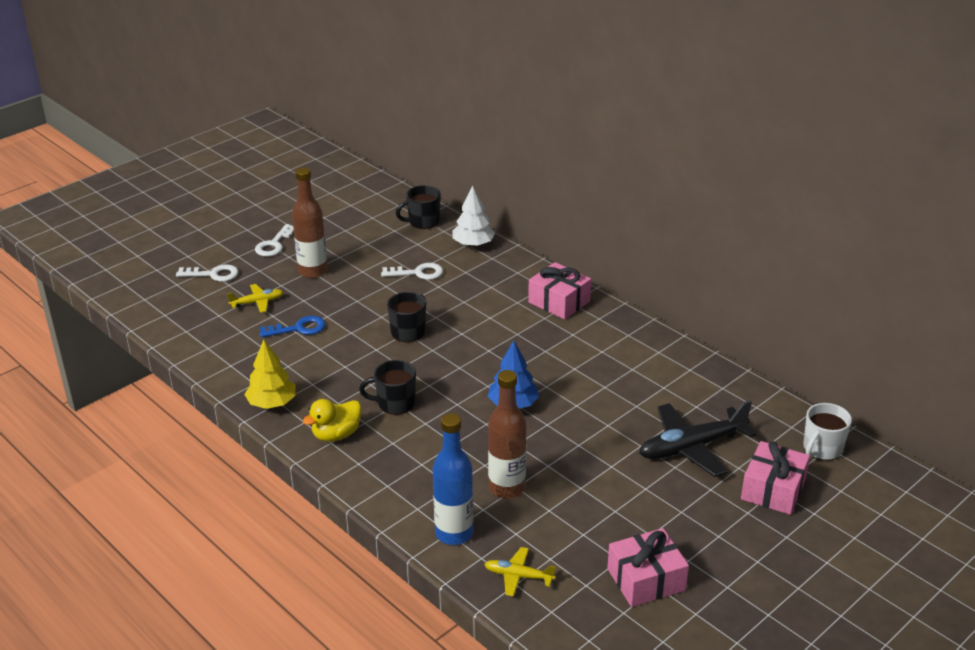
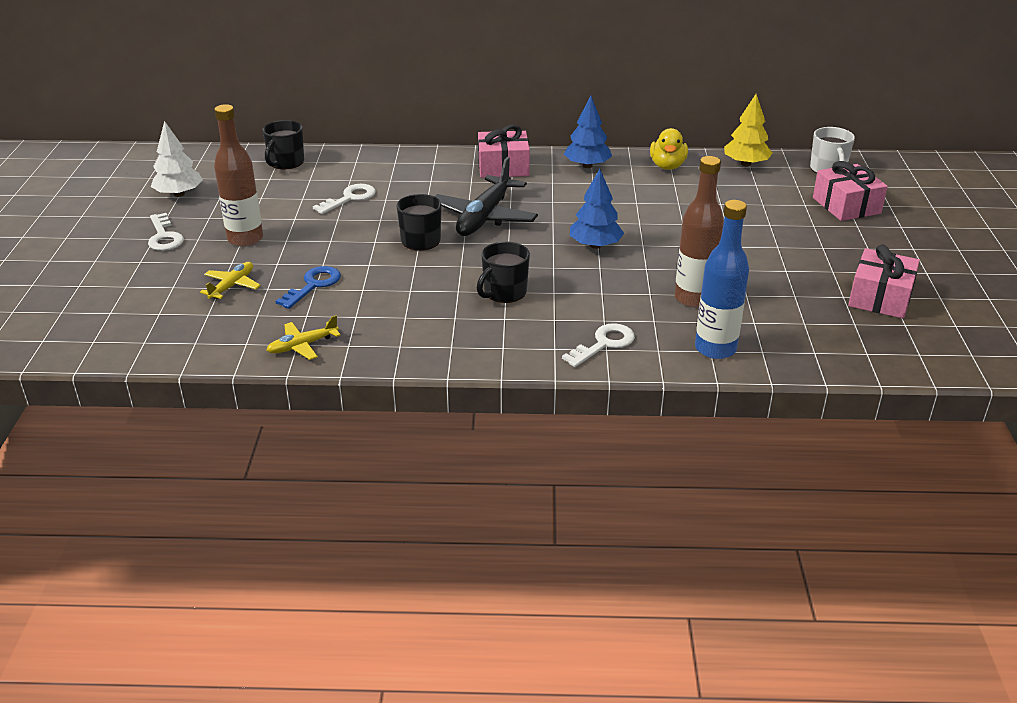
camera: 45 degrees left, 0 degrees up
white key [176,265,239,282] -> white key moved to [562,323,635,367]
yellow tree [244,340,296,409] -> yellow tree moved to [724,94,772,166]
yellow duck [303,399,361,442] -> yellow duck moved to [650,128,688,170]
white tree [452,186,495,247] -> white tree moved to [151,121,203,197]
yellow plane [484,547,556,597] -> yellow plane moved to [267,315,341,360]
black plane [639,400,757,477] -> black plane moved to [434,157,538,236]
none -> blue tree [564,95,612,168]

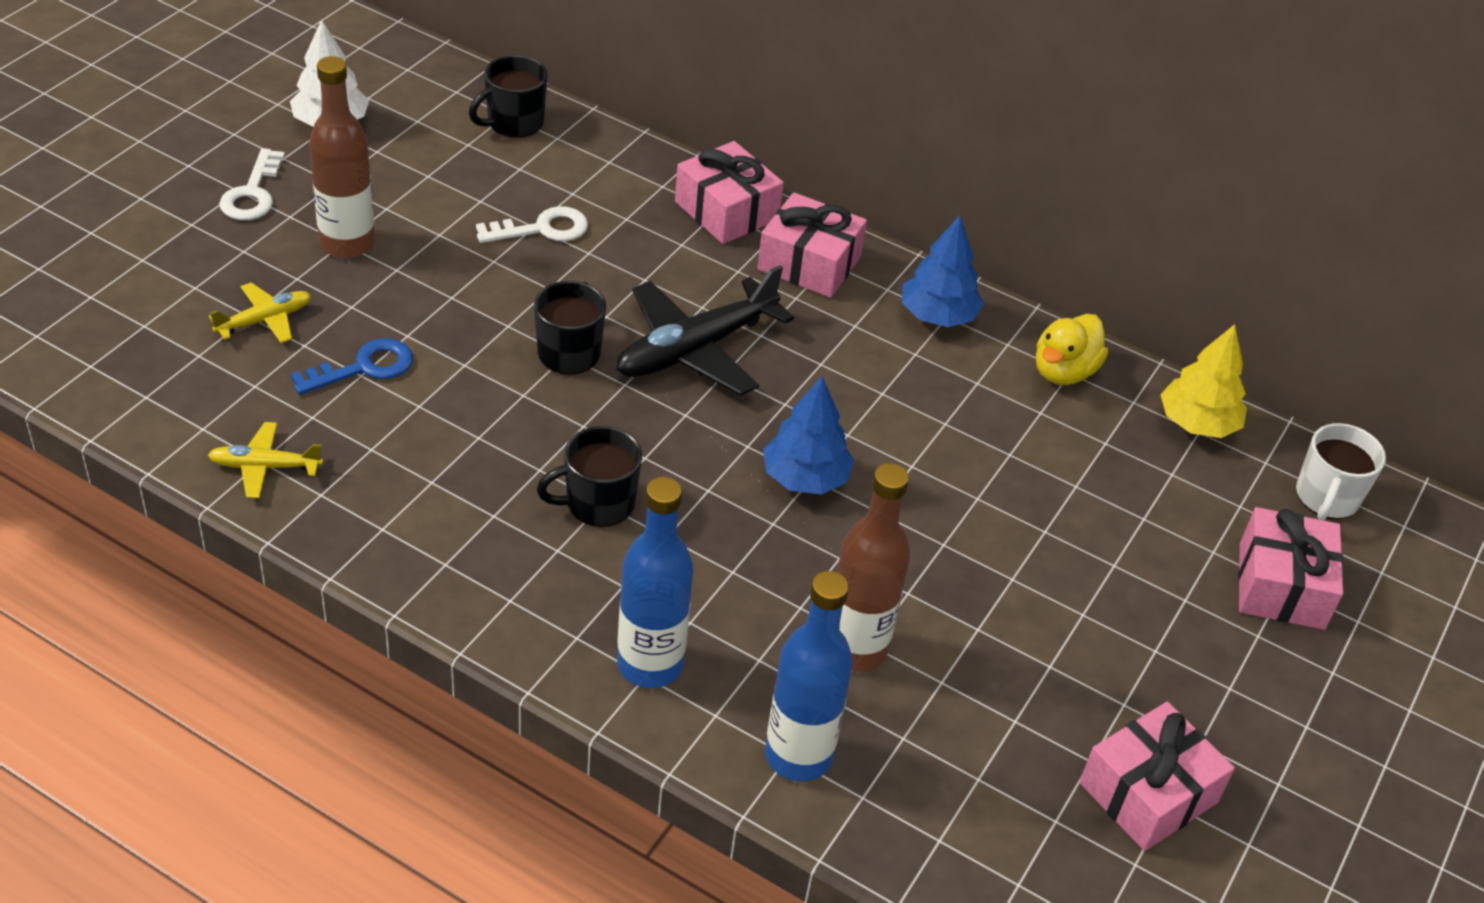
camera: 25 degrees right, 10 degrees up
white key [562,323,635,367] -> blue bottle [617,477,693,688]
none -> pink gift [675,141,784,244]

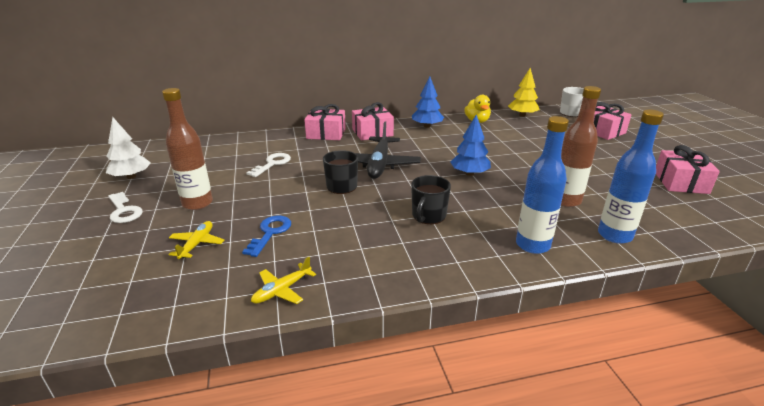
camera: 40 degrees left, 15 degrees down
black mug [469,55,548,138] -> none

